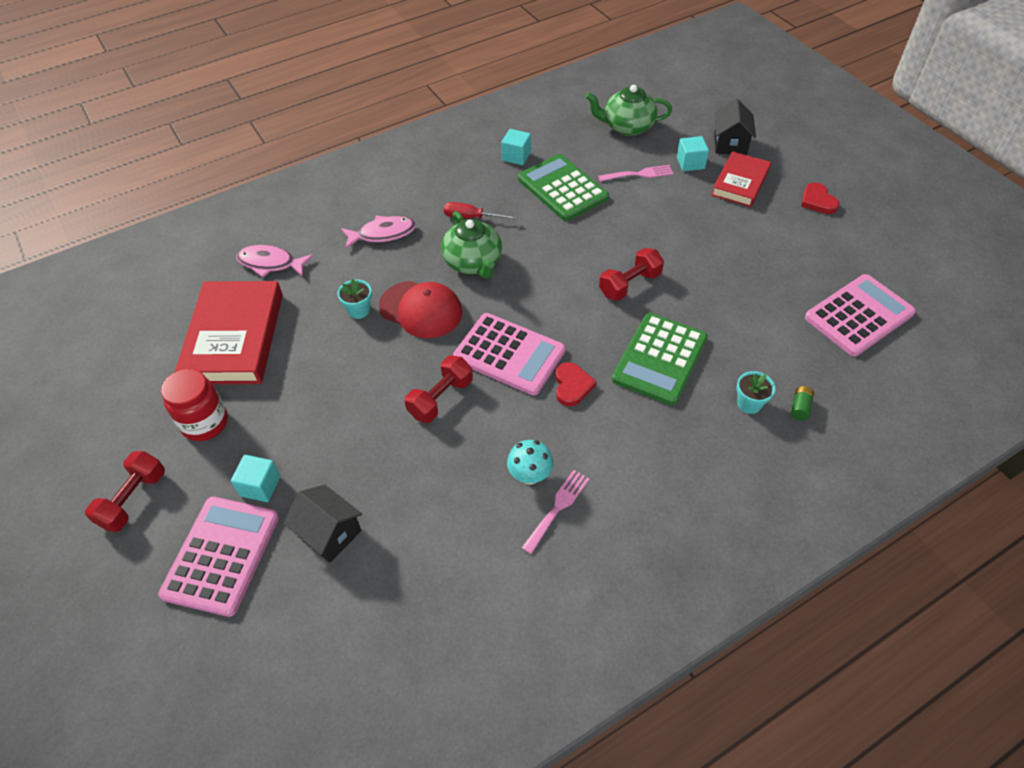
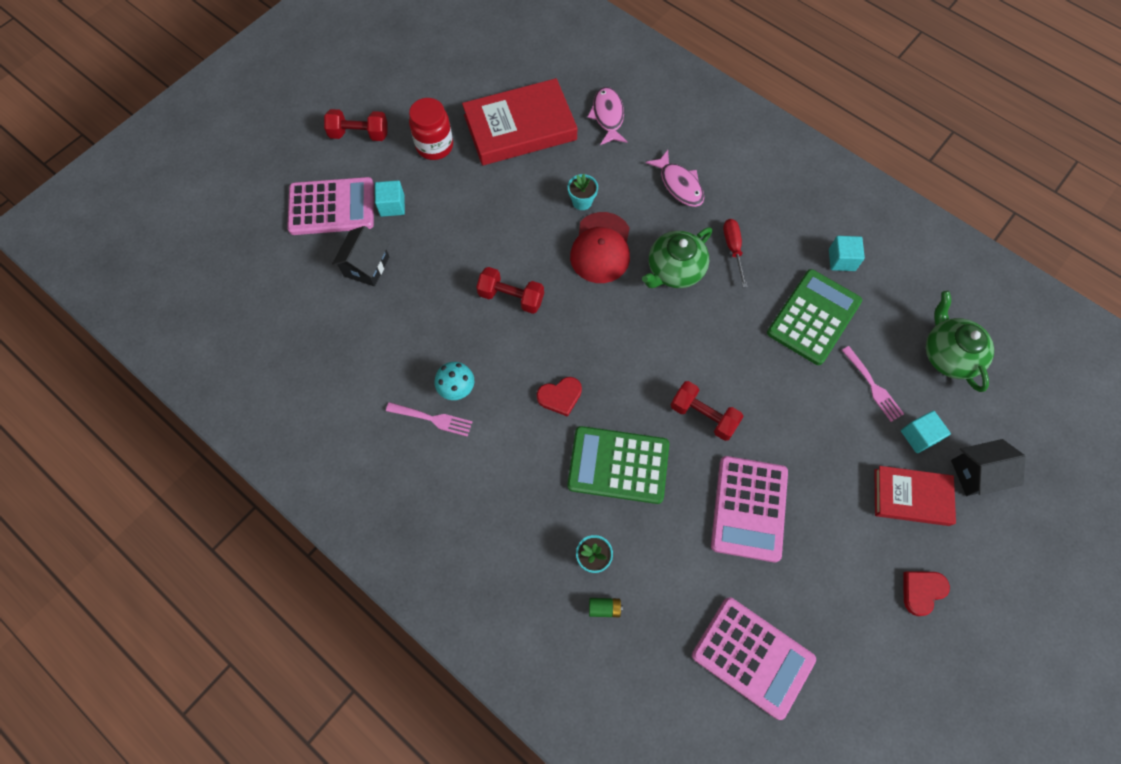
camera: 70 degrees right, 15 degrees up
pink calculator [453,313,566,395] -> pink calculator moved to [711,456,788,562]

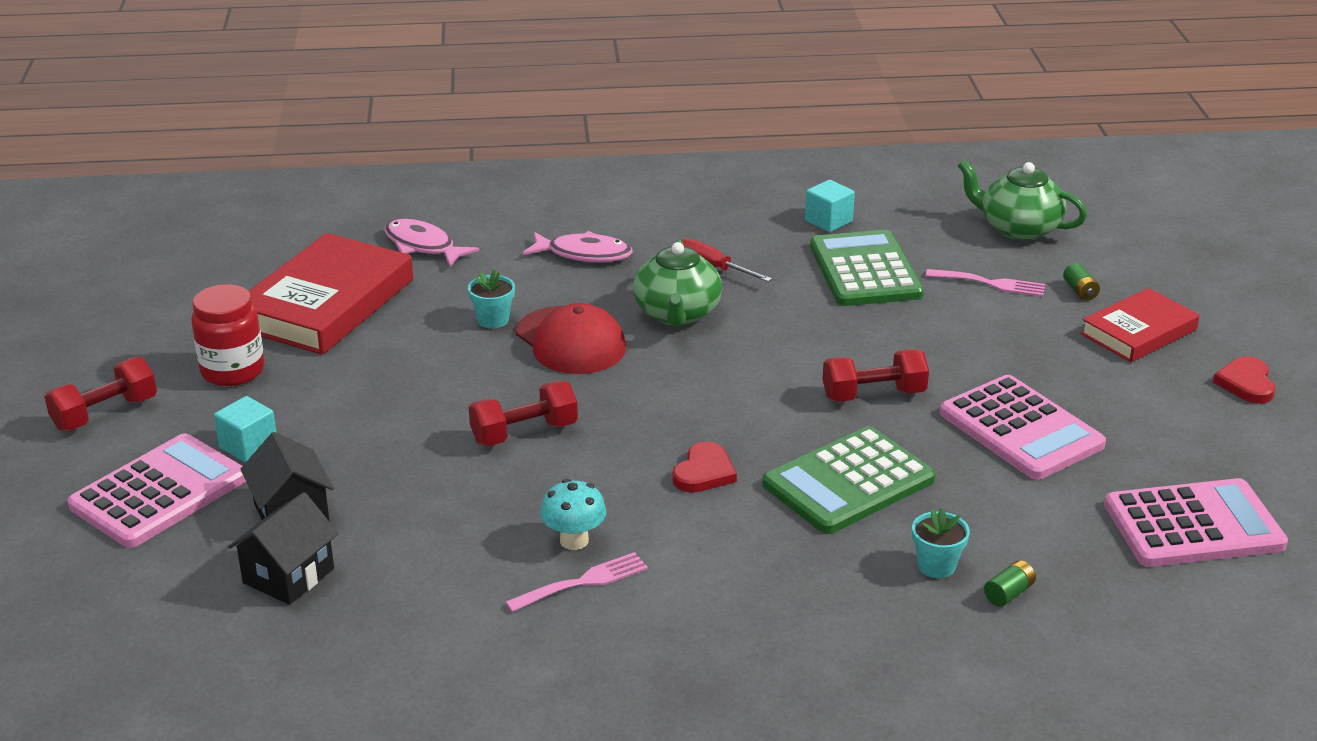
camera: 45 degrees left, 35 degrees down
turquoise cube [901,411,951,453] -> green battery [1063,263,1100,301]
black house [951,439,1026,496] -> black house moved to [228,492,339,605]

